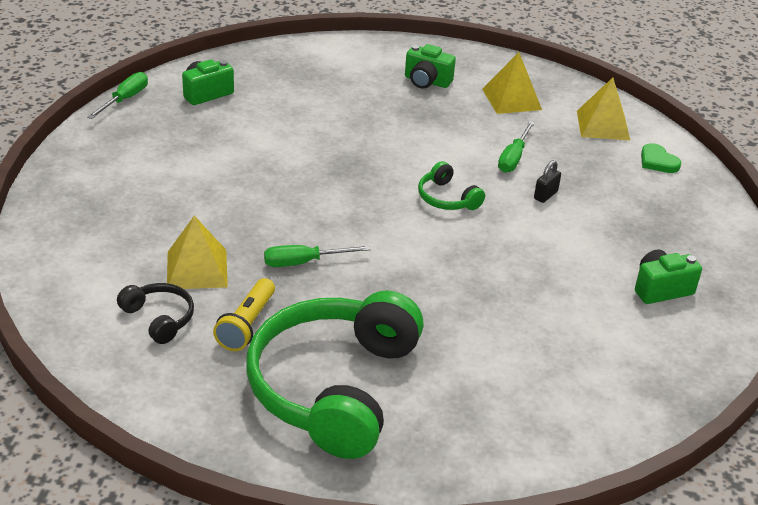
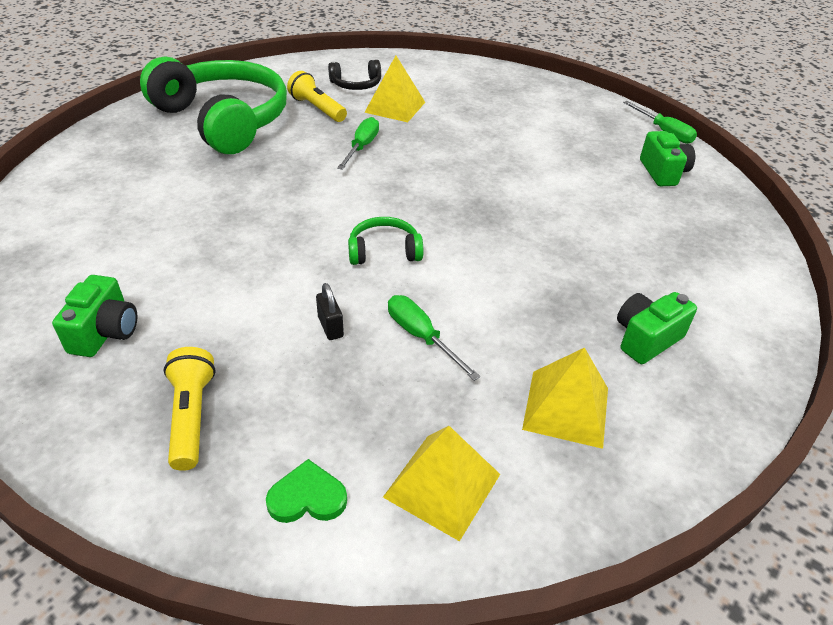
camera: 120 degrees right, 5 degrees up
none -> yellow flashlight [164,347,216,471]

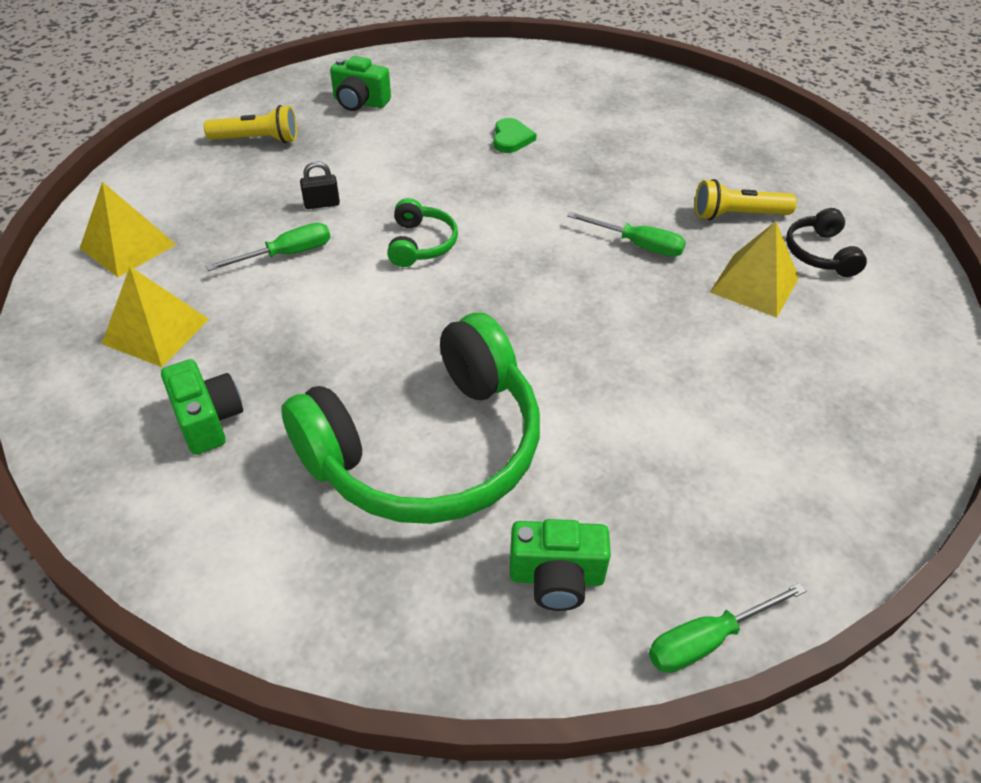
camera: 100 degrees right, 5 degrees up
green headphones [140,56,287,154] -> green headphones moved to [281,313,540,524]
green heart [266,459,347,523] -> green heart moved to [493,118,536,153]
yellow flashlight [287,71,347,122] -> yellow flashlight turned 150 degrees counterclockwise [695,179,797,220]

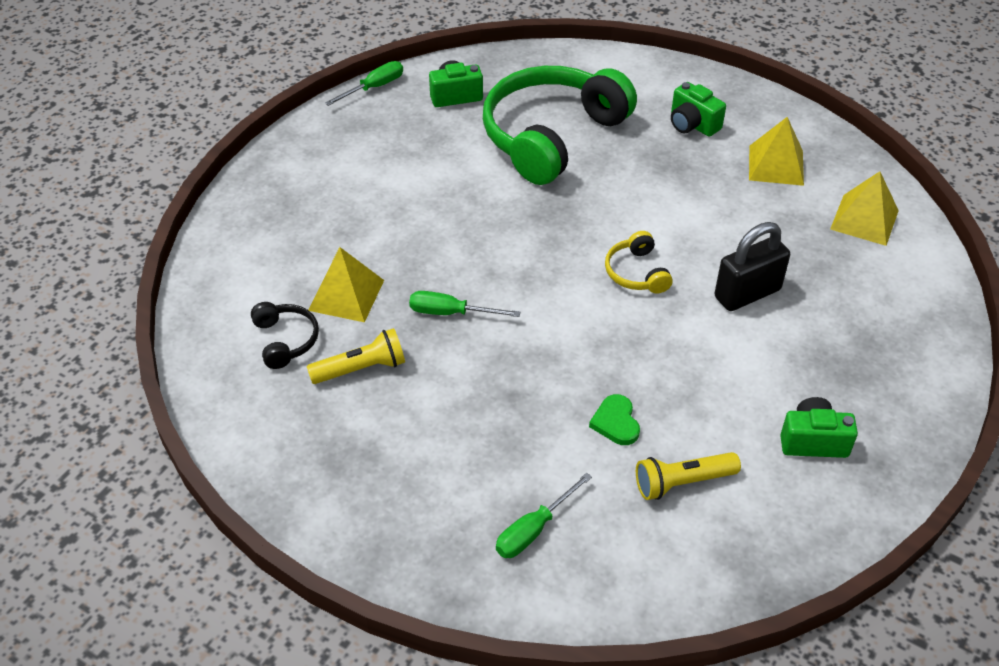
camera: 165 degrees right, 0 degrees up
yellow flashlight [204,105,297,143] -> yellow flashlight moved to [636,452,741,500]
green screwdriver [206,223,330,271] -> green screwdriver moved to [496,473,592,558]
black padlock [300,161,340,209] -> black padlock [715,222,790,311], size x2.06
green headphones [387,198,458,267] -> yellow headphones [605,231,673,294]

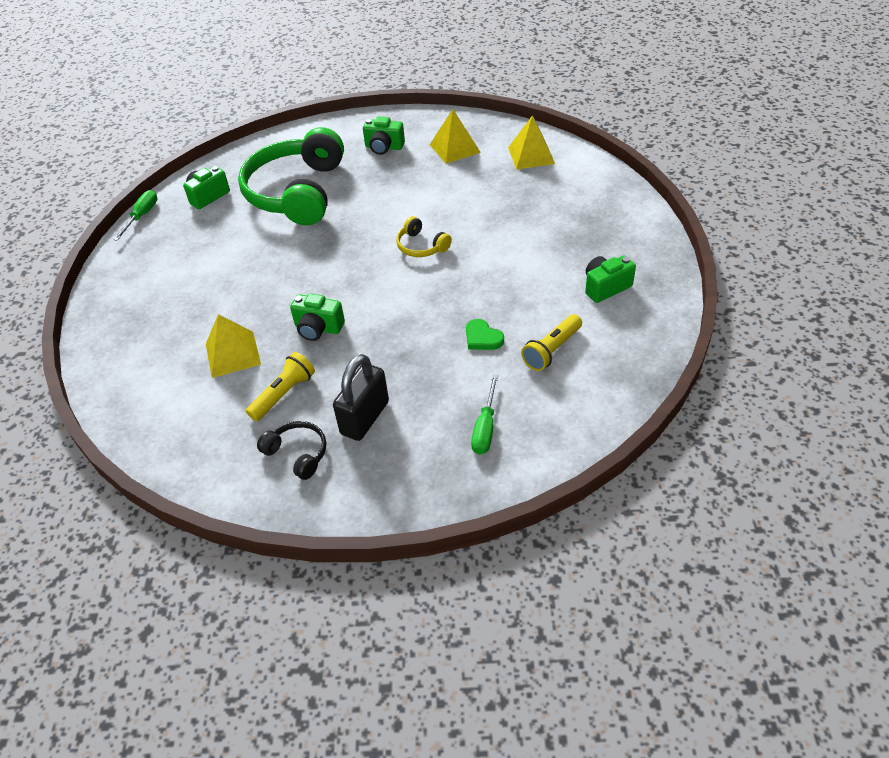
camera: 30 degrees left, 0 degrees up
black headphones [251,302,319,369] -> black headphones moved to [257,421,326,480]
green screwdriver [409,291,520,317] -> green camera [290,293,345,341]
black padlock [715,222,790,311] -> black padlock moved to [333,354,389,441]

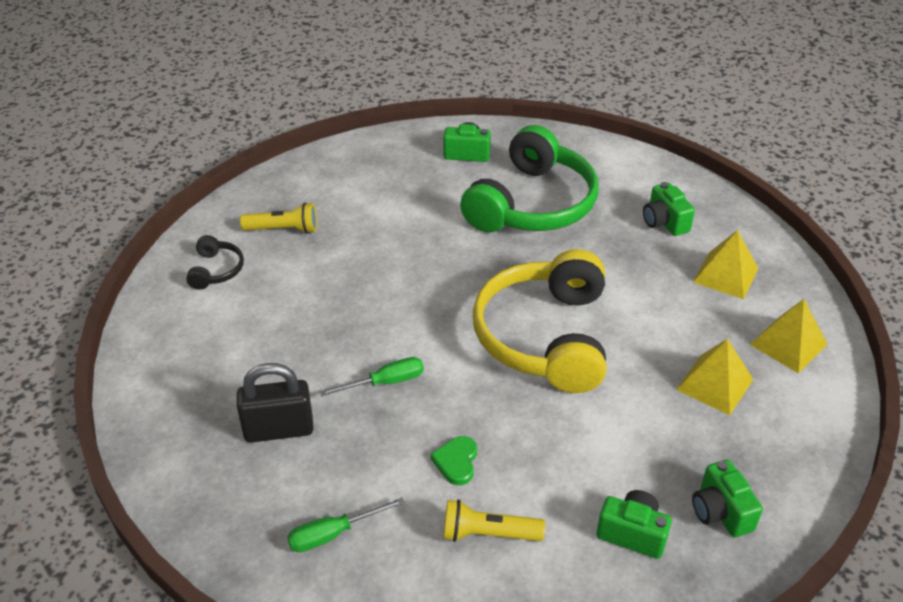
camera: 50 degrees right, 5 degrees down
green screwdriver [113,190,158,241] -> green screwdriver moved to [320,357,424,397]
yellow pyramid [206,314,261,378] -> yellow pyramid moved to [676,339,753,415]
green headphones [238,127,344,225] -> green headphones turned 150 degrees clockwise [460,125,598,232]
yellow flashlight [246,352,315,421] -> yellow flashlight moved to [240,203,317,234]
black headphones [257,421,326,480] -> black headphones moved to [186,235,244,290]
green camera [290,293,345,341] -> green camera moved to [692,459,763,537]
yellow headphones [396,216,452,257] -> yellow headphones [473,249,606,393], size x2.37

